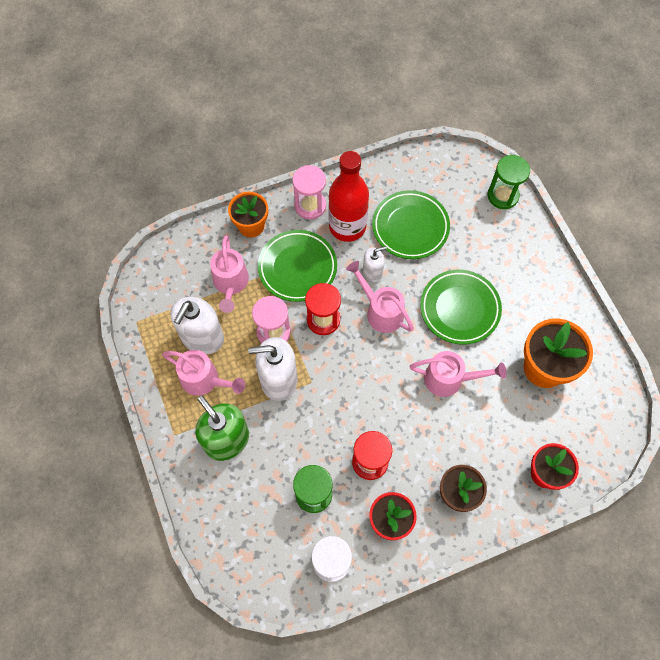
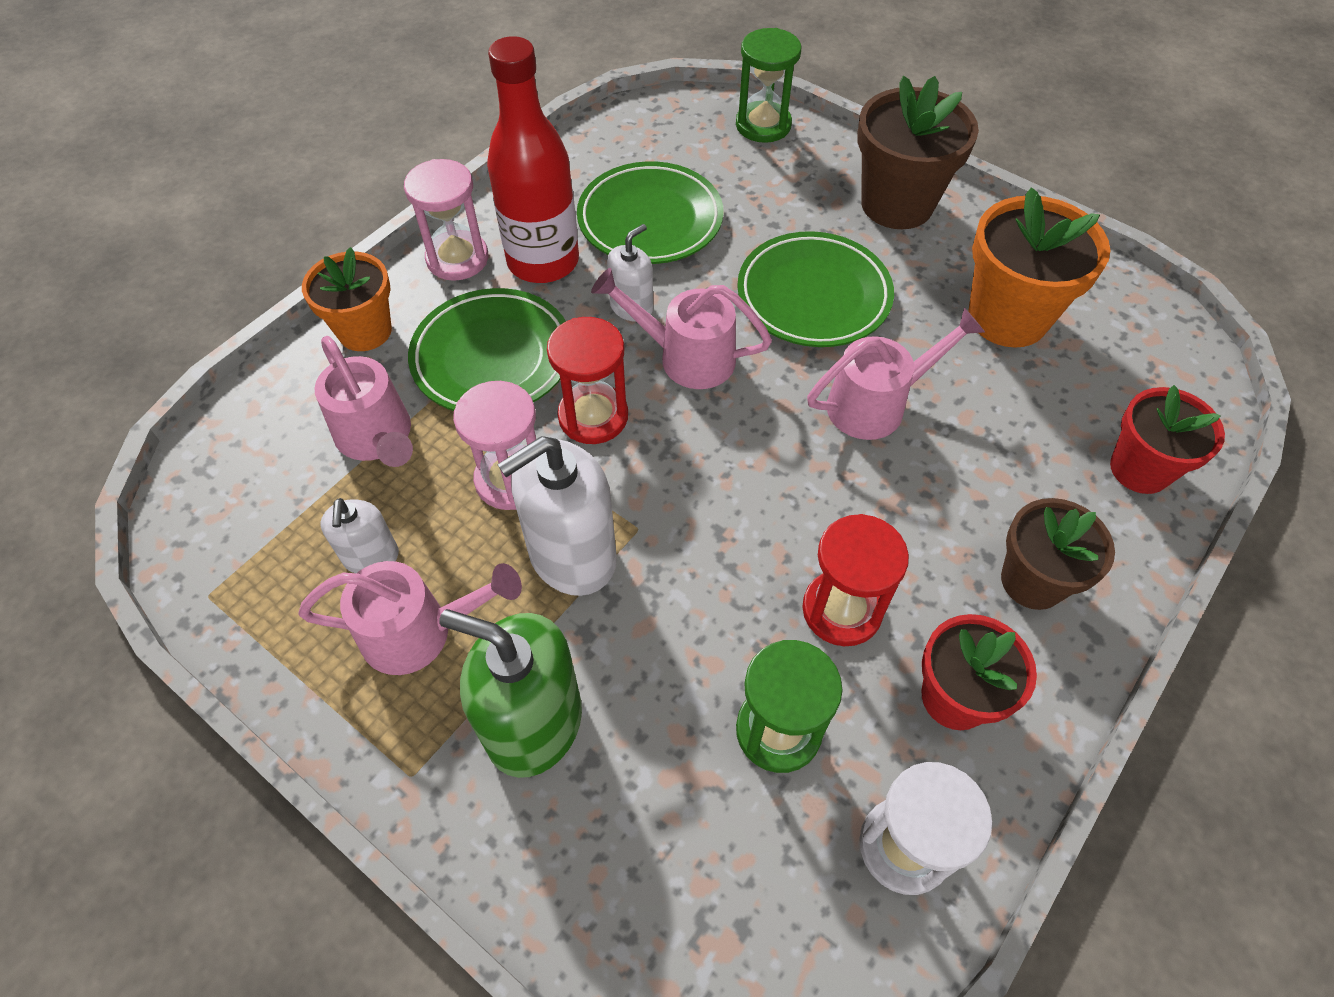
camera: 30 degrees left, 10 degrees down
white soap dispenser [170,297,224,354] -> white soap dispenser [320,498,399,573], size x0.55
none -> brown flower pot [857,76,979,229]

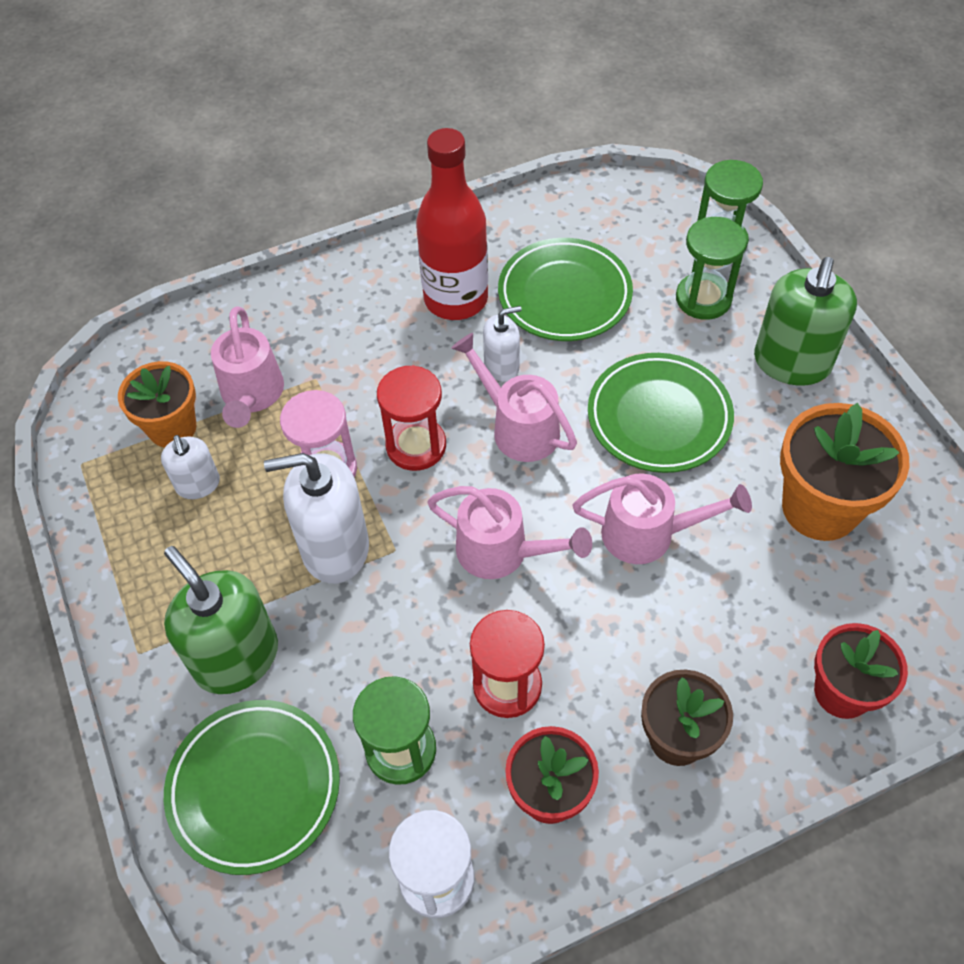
camera: 30 degrees right, 0 degrees up
pink watering can [298,561,522,675] -> pink watering can moved to [427,486,592,579]
orange flower pot [302,247,392,351] -> orange flower pot moved to [118,361,196,448]
white soap dispenser [320,498,399,573] -> white soap dispenser turned 45 degrees counterclockwise [161,435,220,499]
pink hourglass [404,159,488,281] -> none
green plate [408,288,566,411] -> green plate moved to [164,700,340,875]
brown flower pot [857,76,979,229] -> green soap dispenser [754,257,857,386]
none -> green hourglass [676,217,747,320]

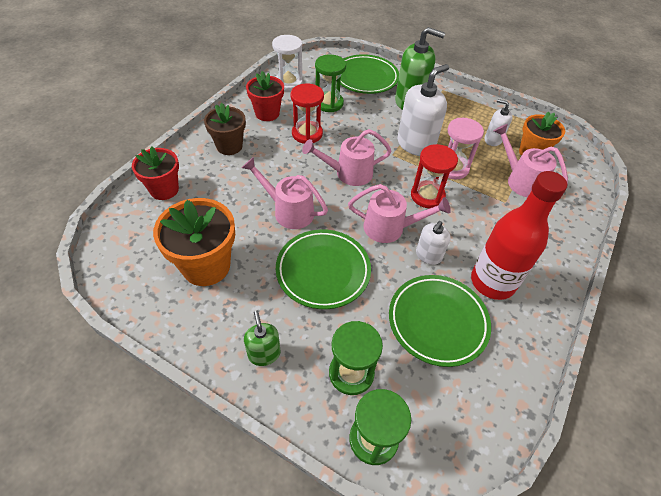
camera: 140 degrees right, 5 degrees down
pink watering can [573,473,752,564] -> pink watering can turned 60 degrees clockwise [242,157,328,229]
green soap dispenser [754,257,857,386] -> green soap dispenser [244,310,281,366], size x0.55

